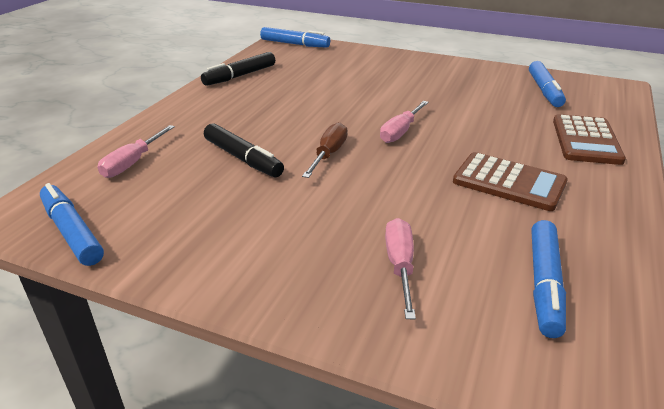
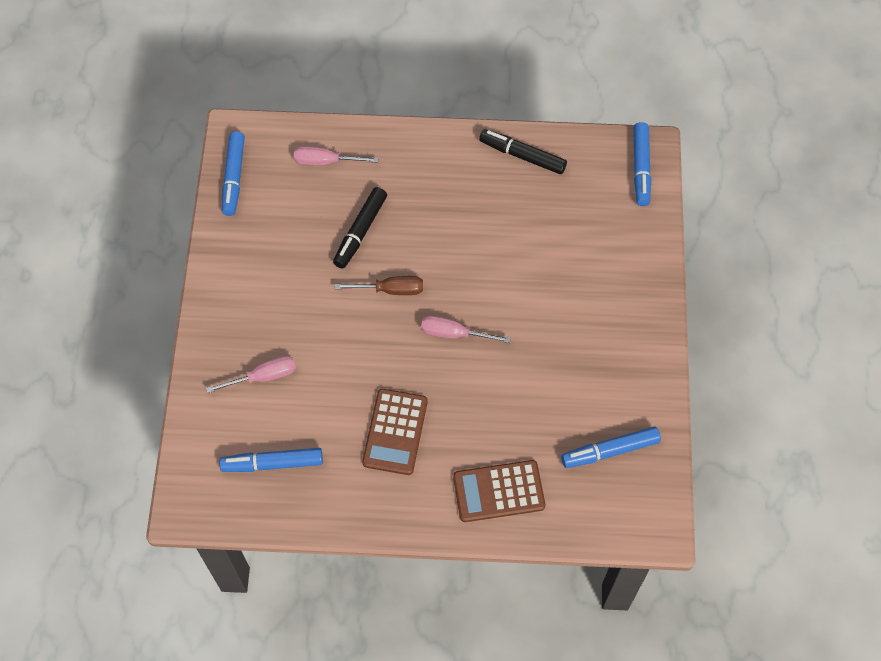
camera: 70 degrees right, 30 degrees up
blue marker [40,183,104,266] -> blue marker turned 150 degrees clockwise [222,131,245,216]

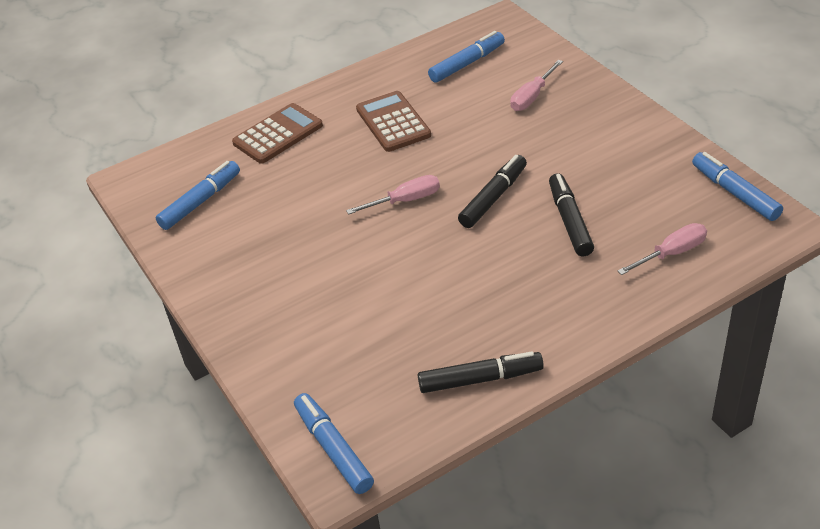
camera: 150 degrees right, 20 degrees down
brown screwdriver [335,276,423,295] -> black marker [458,155,527,228]

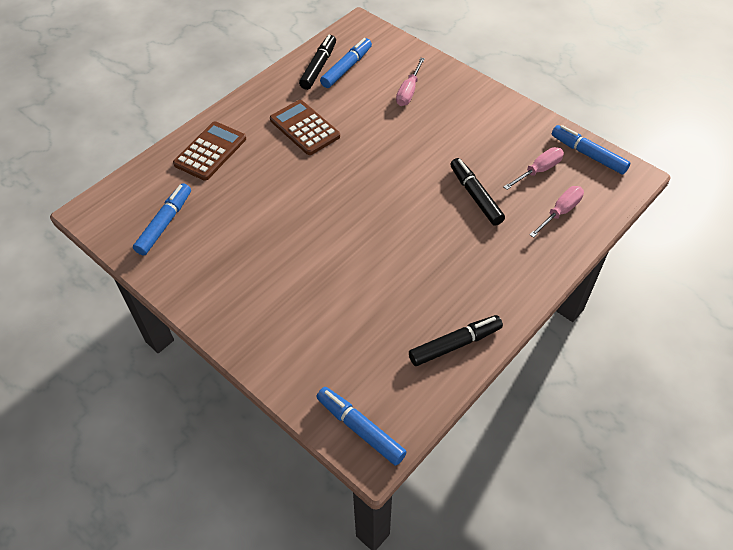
camera: 20 degrees left, 10 degrees up
pink screwdriver [346,175,440,215] -> pink screwdriver moved to [503,147,564,190]
black marker [458,155,527,228] -> black marker moved to [299,35,336,90]

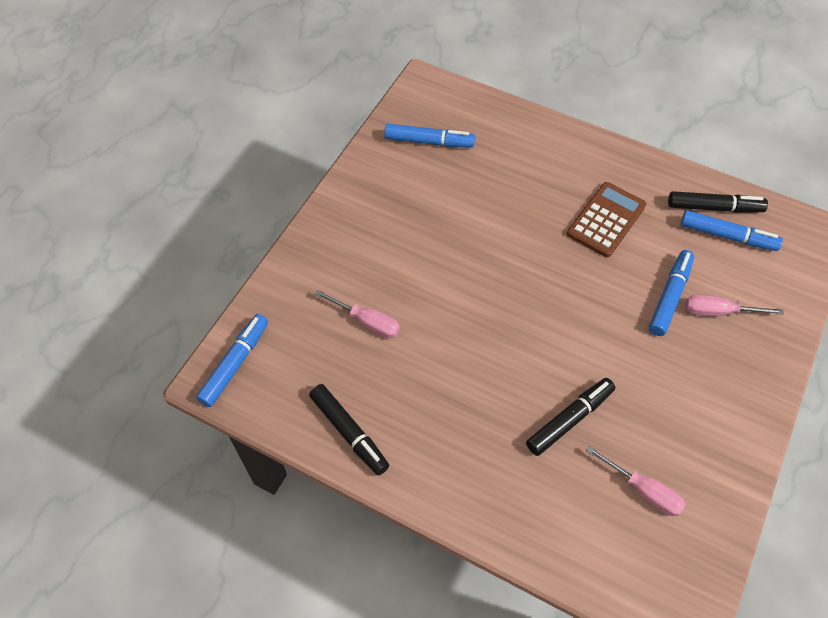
camera: 75 degrees right, 5 degrees up
brown calculator [173,122,246,181] -> none
pink screwdriver [529,186,584,238] -> pink screwdriver moved to [314,289,400,338]
blue marker [552,125,630,175] -> blue marker moved to [649,250,694,336]

